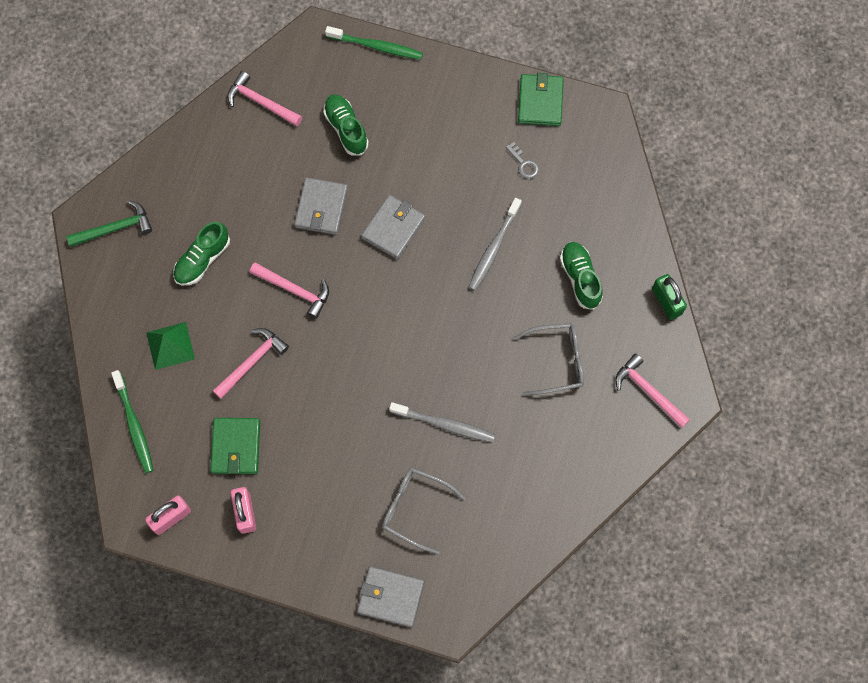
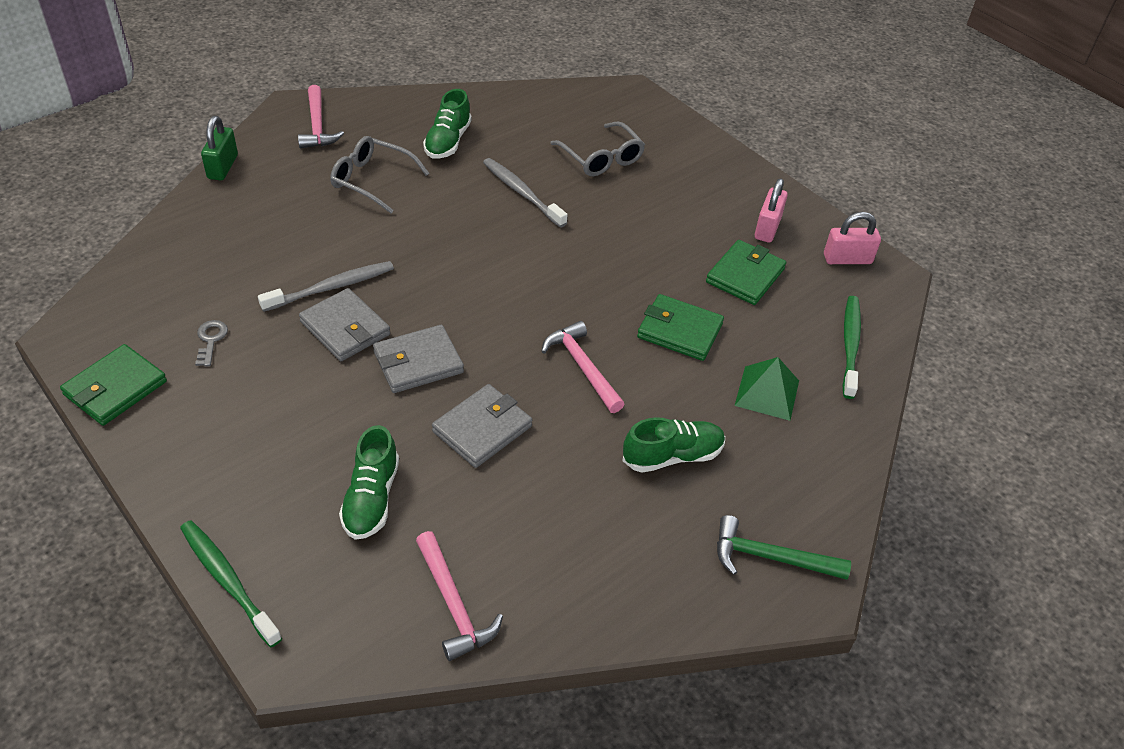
camera: 150 degrees left, 25 degrees down
pink hammer [213,328,289,399] -> green wallet [637,294,724,361]
grey wallet [357,566,424,627] -> grey wallet moved to [299,288,390,361]
green shoe [560,242,603,310] -> green shoe moved to [423,89,472,159]

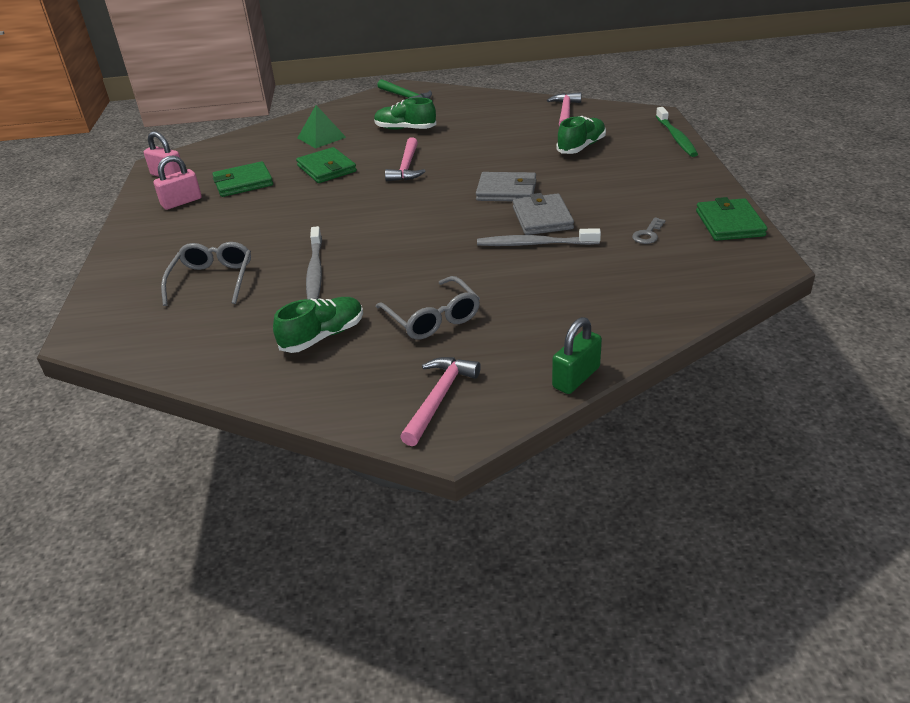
camera: 140 degrees left, 10 degrees down
green wallet [60,344,167,426] -> green wallet turned 75 degrees counterclockwise [696,197,767,241]
grey wallet [432,384,532,468] -> none
green toothbrush [843,296,861,399] -> none

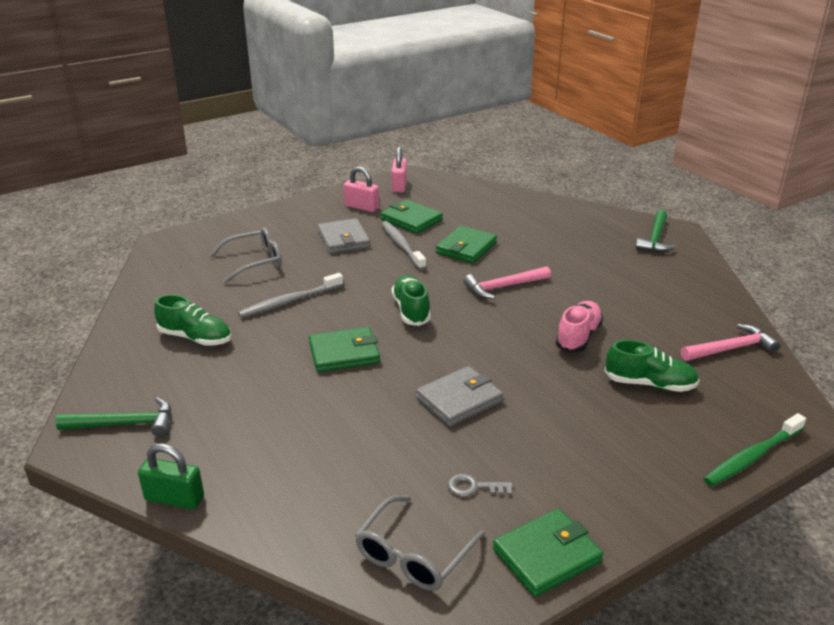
camera: 60 degrees right, 5 degrees down
green pyramid [298,105,346,149] -> none
green shoe [374,97,436,130] -> green shoe moved to [391,275,431,326]
grey glasses [376,276,480,339] -> grey glasses moved to [355,495,485,591]
pink hammer [400,357,481,446] -> green hammer [56,397,171,437]
grey wallet [476,172,537,201] -> grey wallet moved to [317,218,370,254]
grey toothbrush [477,228,601,246] -> grey toothbrush moved to [381,221,426,270]
none -> green wallet [309,327,380,372]
none -> pink shoe [555,301,603,353]

